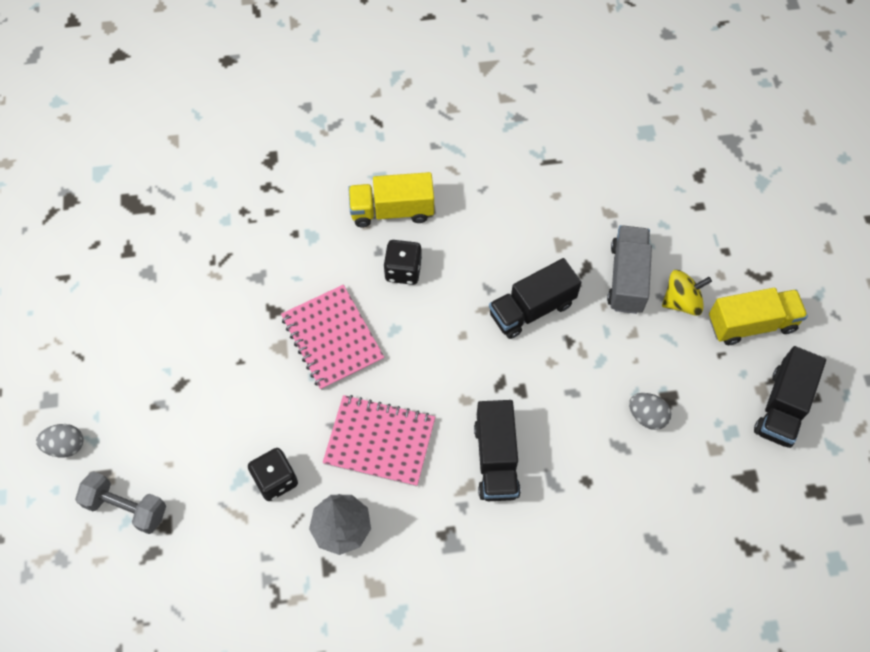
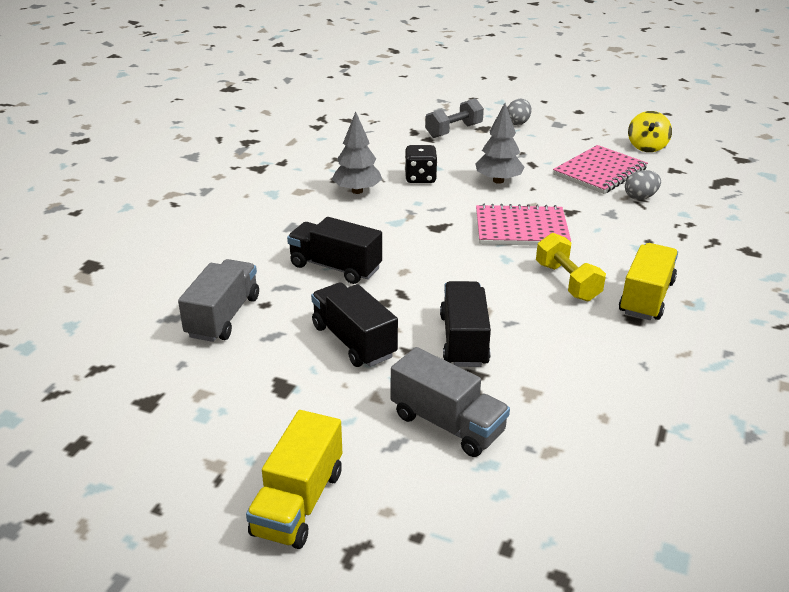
camera: 120 degrees right, 30 degrees down
pink notebook [323,395,435,487] -> pink notebook moved to [553,145,648,194]
black dice [383,240,422,285] -> yellow dumbbell [536,233,606,301]
grey egg [629,393,671,430] -> grey egg moved to [625,170,661,200]
yellow spinning top [662,270,712,316] -> yellow spinning top moved to [628,111,672,152]
black truck [754,346,826,448] -> black truck moved to [311,282,398,367]
none -> grey truck [178,259,259,342]
none -> grey tree [475,103,525,184]

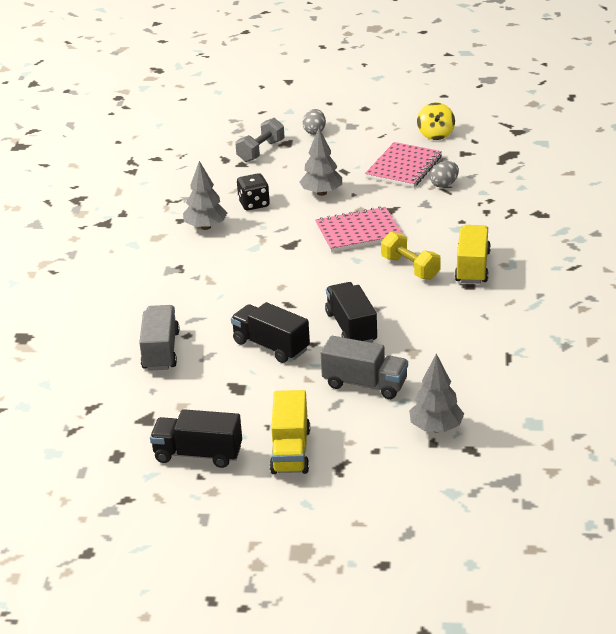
camera: 15 degrees left, 0 degrees up
black truck [287,217,382,284] -> black truck moved to [150,409,242,468]
none -> grey tree [409,354,464,432]

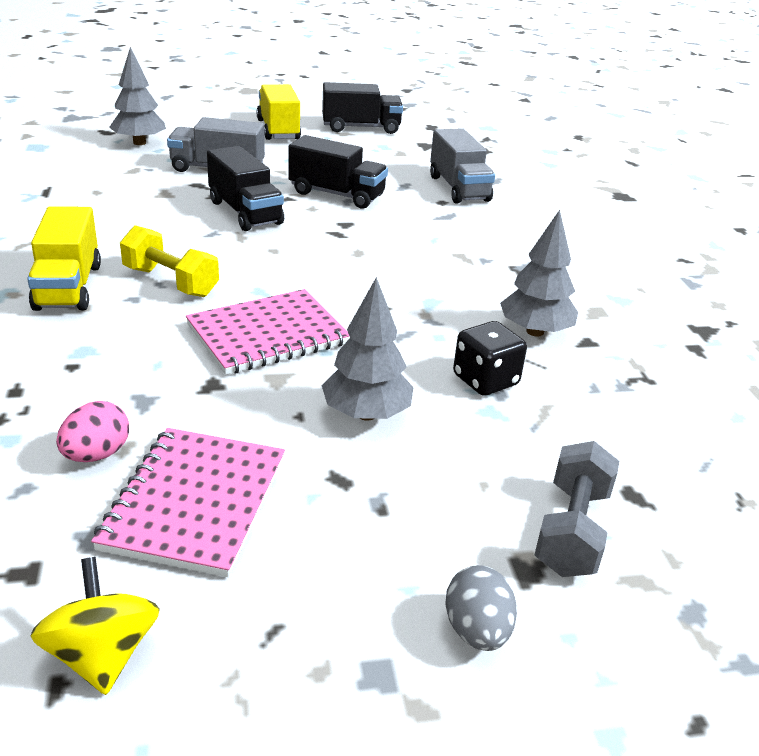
camera: 160 degrees right, 0 degrees up
grey egg [430,161,459,188] -> pink egg [56,401,129,462]

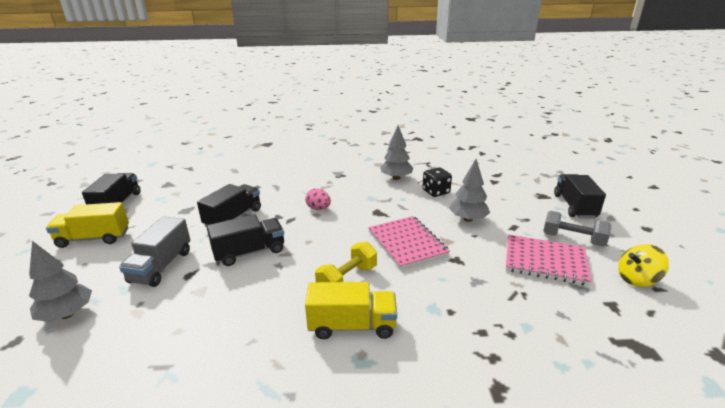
camera: 80 degrees left, 5 degrees down
pink egg [56,401,129,462] -> pink egg moved to [305,188,331,210]
grey truck [430,128,495,204] -> none
grey egg [445,565,517,651] -> black truck [554,174,606,219]
grey dumbbell [534,441,619,577] -> grey dumbbell moved to [543,211,611,247]

